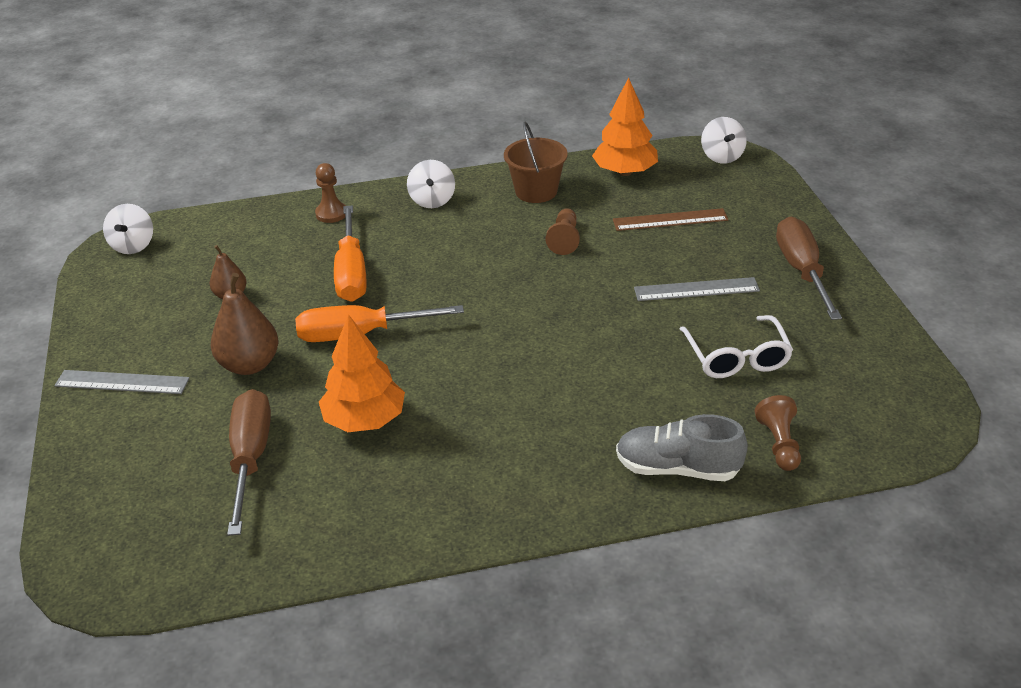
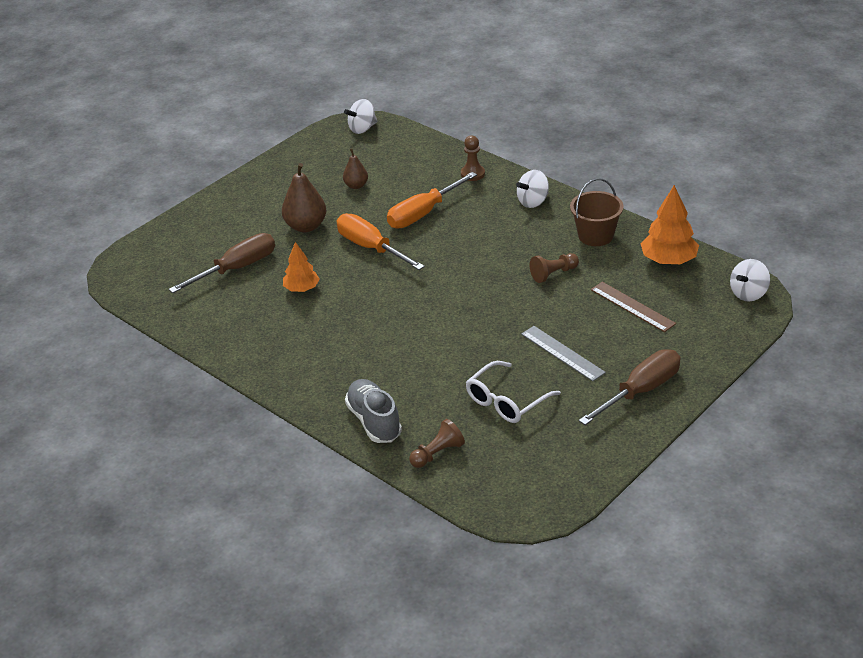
camera: 55 degrees right, 0 degrees up
grey ruler [54,370,190,394] -> none
orange tree [319,314,405,432] -> orange tree [283,242,320,292], size x0.64

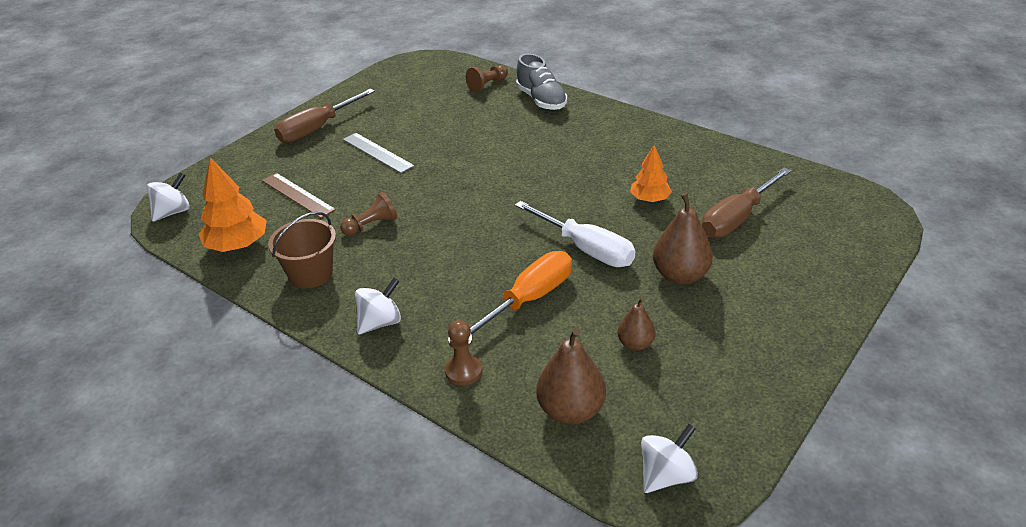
camera: 175 degrees right, 0 degrees up
orange screwdriver [337,213,425,270] -> white screwdriver [515,201,635,267]
white glasses [466,361,561,423] -> none
none -> brown pear [536,328,606,424]

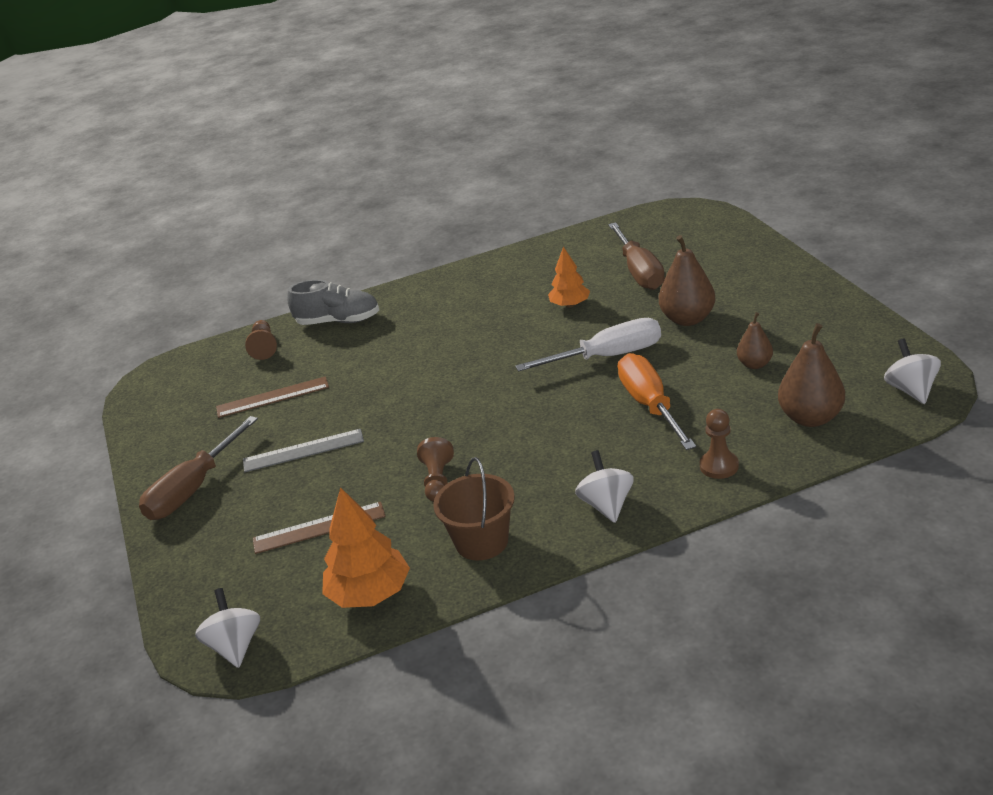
camera: 55 degrees left, 5 degrees down
brown screwdriver [274,89,375,143] -> brown screwdriver turned 45 degrees clockwise [139,416,258,520]
none -> brown ruler [216,376,329,418]

